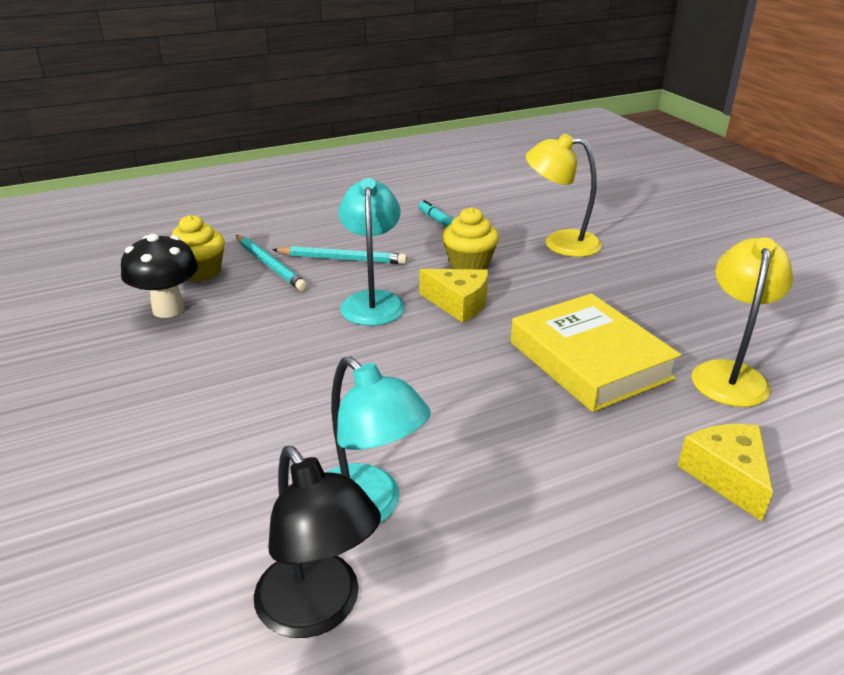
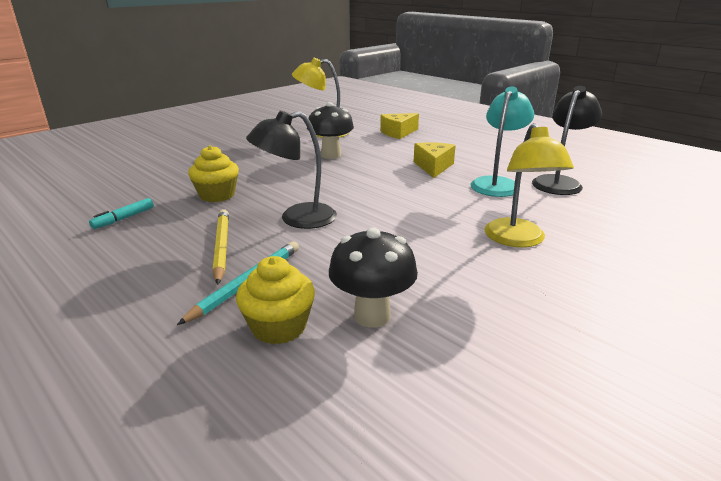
camera: 110 degrees left, 5 degrees down
turquoise pencil [272,246,407,264] -> yellow pencil [213,209,229,285]
turquoise lamp [338,178,405,326] -> black lamp [246,111,337,229]
yellow cheese [420,269,488,323] -> yellow cheese moved to [414,142,456,178]
yellow book [511,293,681,412] -> black mushroom [307,102,354,159]
yellow lamp [526,134,602,257] -> yellow lamp moved to [484,123,574,247]

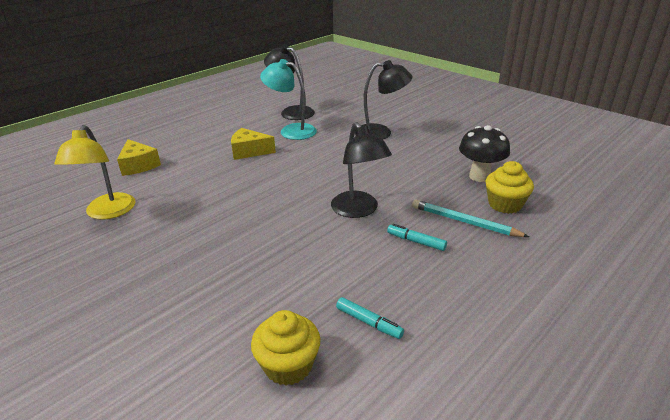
camera: 90 degrees left, 5 degrees up
yellow cupcake [188,145,239,202] -> yellow cupcake moved to [251,310,321,385]
yellow pencil [213,209,229,285] -> turquoise marker [387,224,447,251]
black mushroom [307,102,354,159] -> none
yellow lamp [484,123,574,247] -> black lamp [355,60,413,139]

